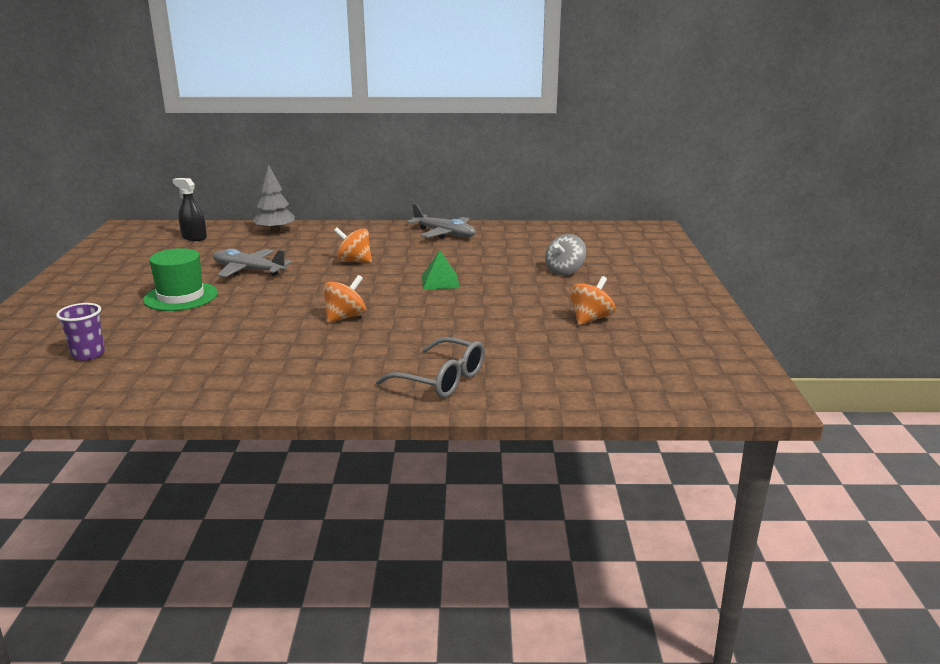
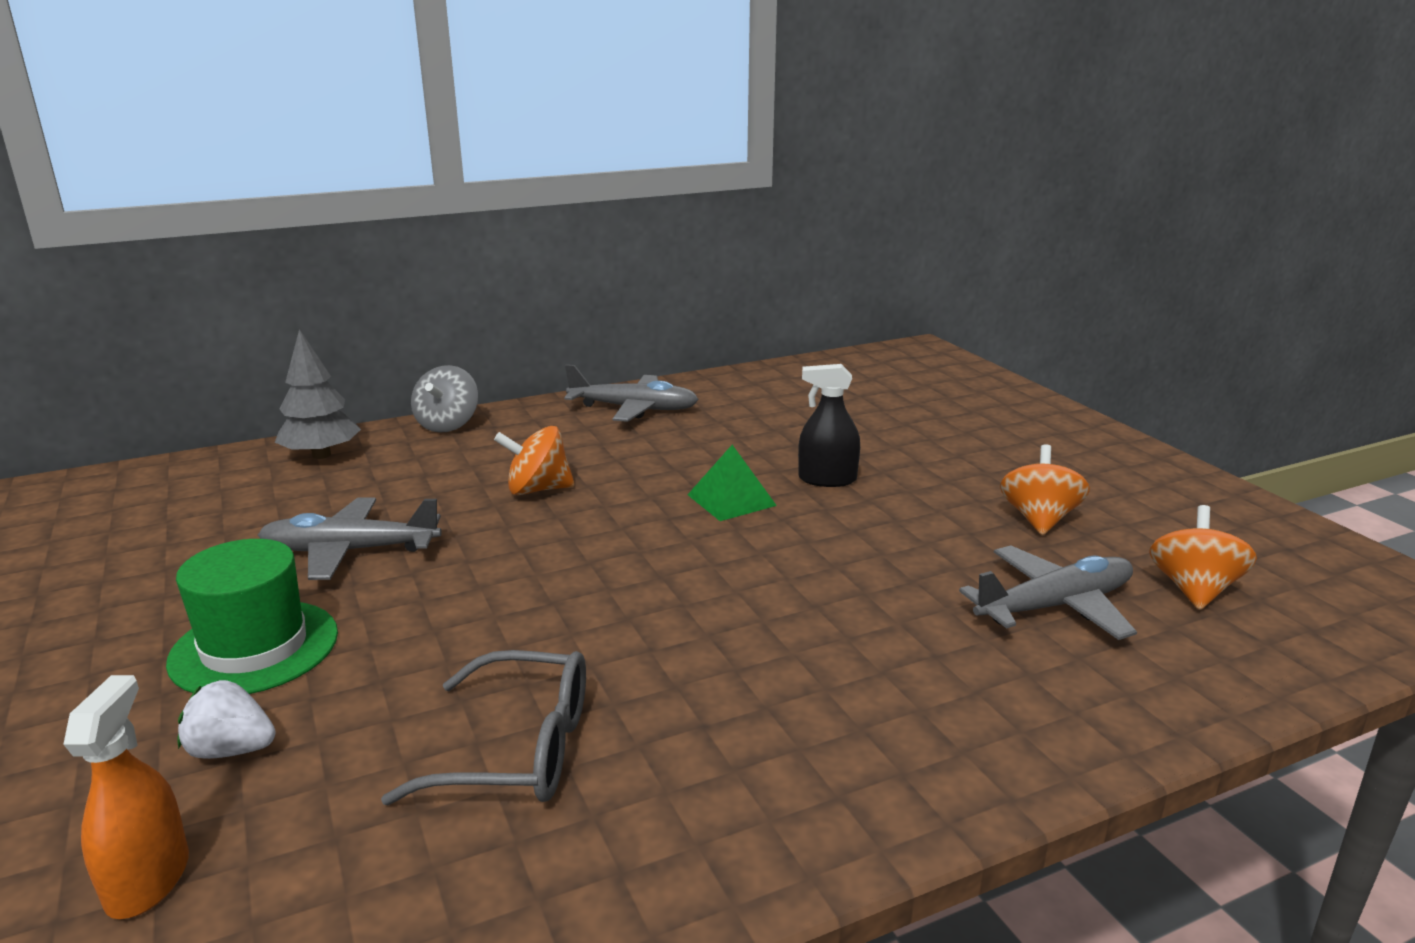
camera: 25 degrees left, 0 degrees up
purple cup [56,303,105,361] -> orange spray bottle [63,675,189,919]
black spray bottle [172,178,207,241] -> black spray bottle moved to [798,364,860,487]
orange spinning top [323,275,366,323] -> orange spinning top moved to [1149,505,1257,610]
grey glasses [376,337,485,398] -> grey glasses moved to [381,650,586,805]
grey spinning top [545,234,586,275] -> grey spinning top moved to [411,365,478,432]
none -> white strawberry [178,680,276,759]
none -> grey plane [959,545,1137,640]

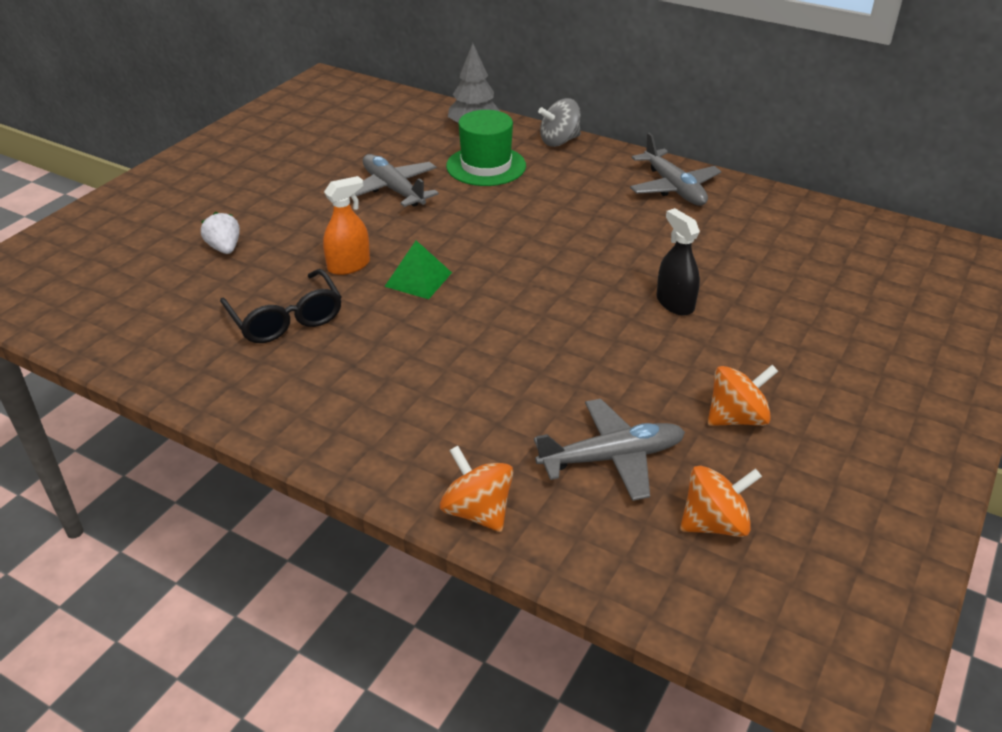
camera: 55 degrees right, 15 degrees up
orange spray bottle [63,675,189,919] -> orange spray bottle moved to [323,176,370,275]
green hat [166,539,338,694] -> green hat moved to [446,110,526,186]
grey glasses [381,650,586,805] -> black glasses [220,269,342,343]
orange spinning top [494,426,575,495] -> orange spinning top moved to [440,446,513,532]
green pyramid [688,445,777,521] -> green pyramid moved to [384,241,452,299]
grey plane [959,545,1137,640] -> grey plane turned 45 degrees counterclockwise [534,399,685,501]

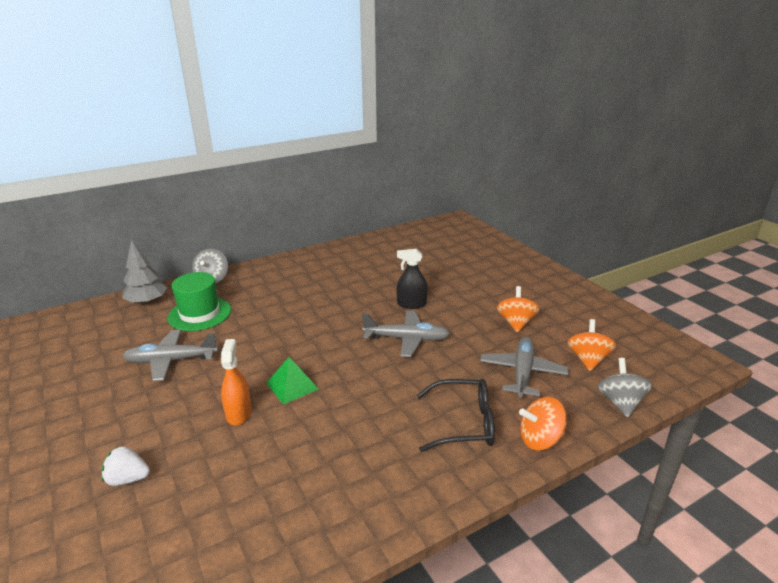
camera: 60 degrees left, 10 degrees down
black glasses [220,269,342,343] -> black glasses moved to [417,379,495,452]
grey plane [630,133,721,206] -> grey plane moved to [362,311,450,357]
none -> grey spinning top [597,358,653,417]

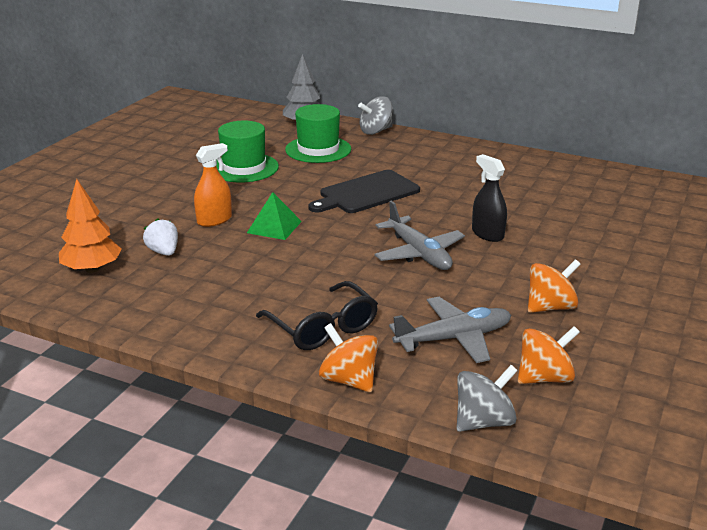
camera: 55 degrees right, 0 degrees up
white strawberry [102,446,150,486] -> white strawberry moved to [143,218,178,256]
grey plane [122,330,218,381] -> green hat [216,121,279,183]
none -> orange tree [59,179,122,273]
none -> black cutting board [309,170,420,213]

